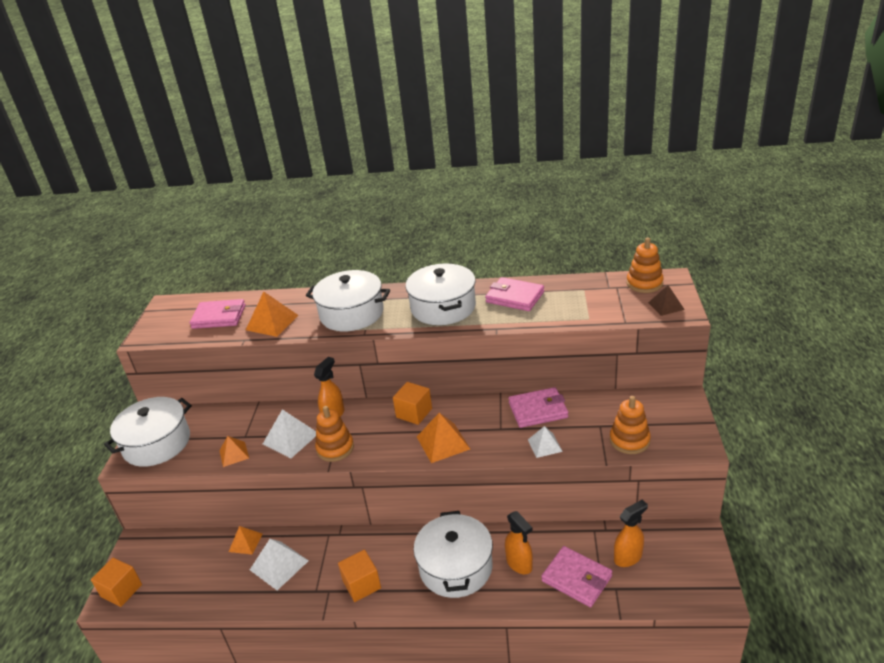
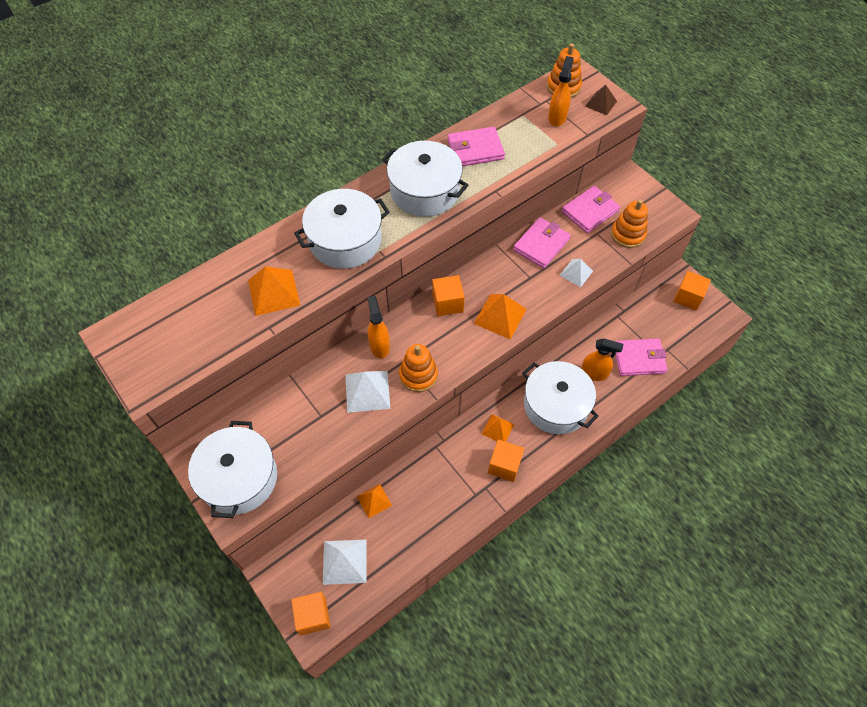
camera: 45 degrees left, 25 degrees up
pink wallet [190,299,245,329] -> pink wallet moved to [562,186,620,233]
orange pyramid [219,436,249,467] -> orange pyramid moved to [482,414,514,442]
white pyramid [250,539,309,590] -> white pyramid moved to [323,539,367,585]
orange spray bottle [614,500,648,567] -> orange spray bottle moved to [548,56,574,126]
none -> orange cube [673,271,711,311]

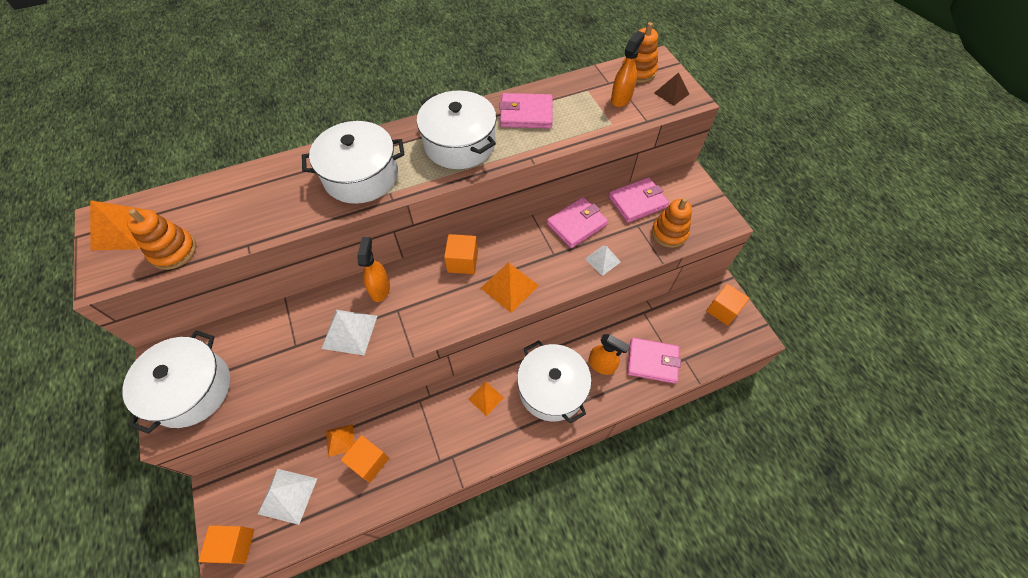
camera: 15 degrees right, 0 degrees up
orange pyramid [248,266,300,316] -> orange pyramid moved to [90,200,155,250]
orange stacking toy [399,344,438,392] -> orange stacking toy moved to [127,209,197,270]
orange cube [488,439,524,482] -> orange cube moved to [341,435,389,483]

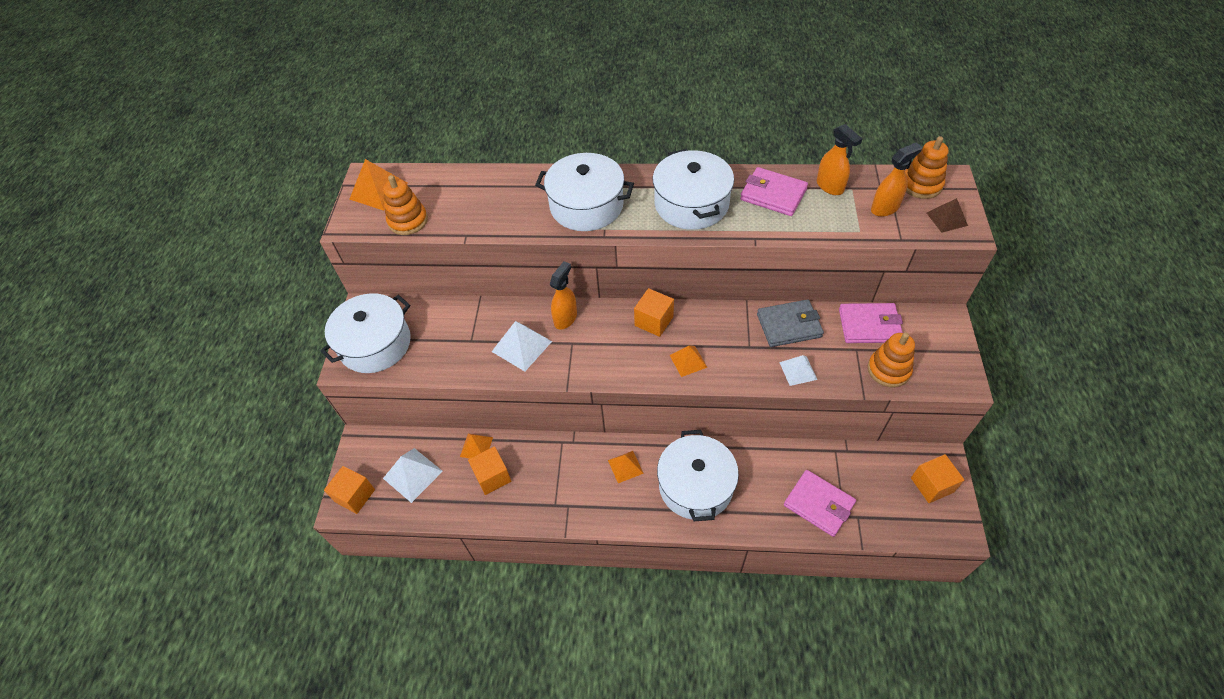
camera: 30 degrees right, 5 degrees down
orange pyramid [481,262,539,313] -> orange pyramid [670,345,708,377], size x0.64
pink wallet [547,197,608,248] -> grey wallet [757,299,824,347]
orange spray bottle [588,334,630,375] -> orange spray bottle moved to [817,124,862,195]

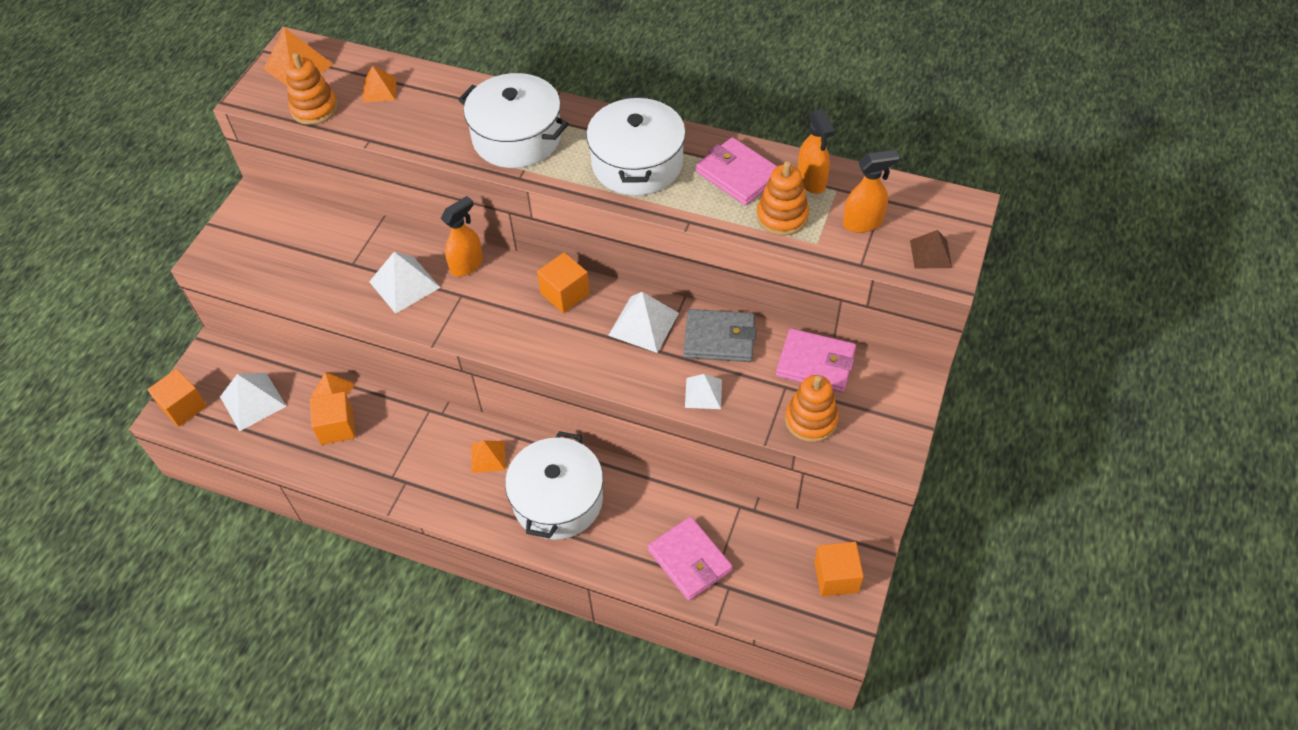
camera: 15 degrees right, 0 degrees up
white pot [320,293,411,373] -> none
orange pyramid [670,345,708,377] -> orange pyramid moved to [362,65,397,103]
orange stacking toy [905,136,949,199] -> orange stacking toy moved to [756,161,809,236]
none -> white pyramid [608,292,679,353]

